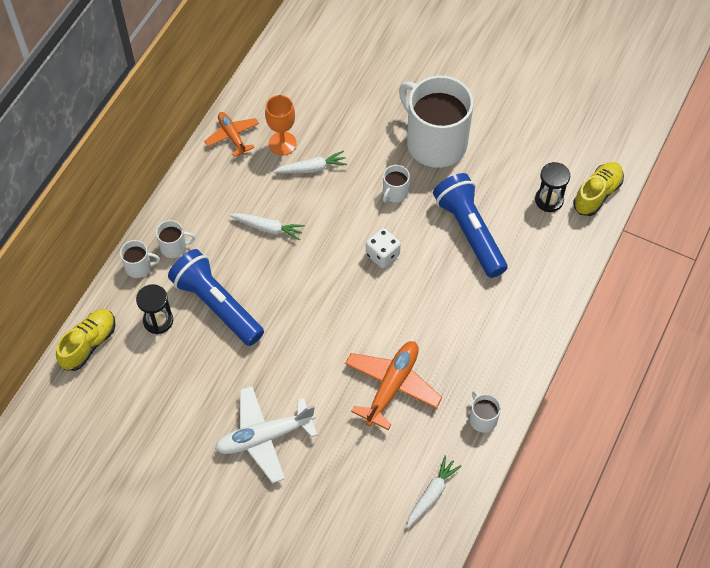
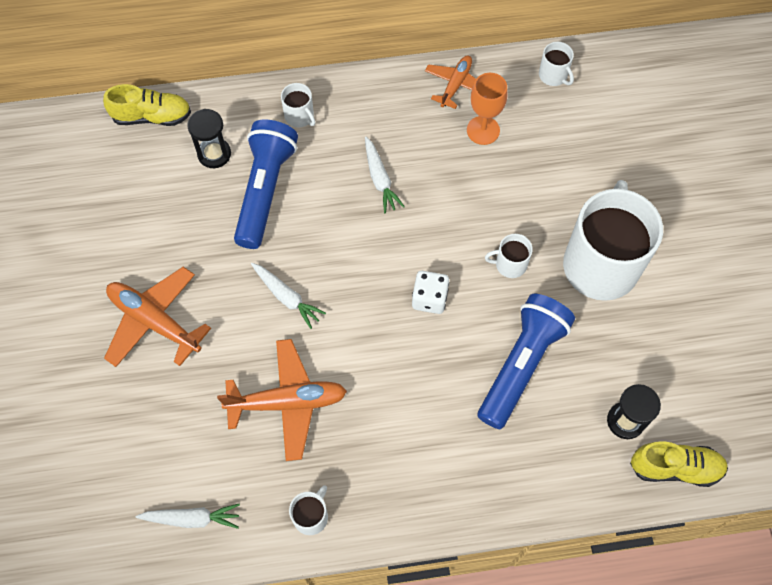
camera: 55 degrees right, 5 degrees up
white mug [120,240,160,278] -> white mug moved to [539,42,574,86]
white plane [215,386,318,483] -> orange plane [104,267,211,367]
white carrot [273,151,347,173] -> white carrot moved to [251,263,326,329]

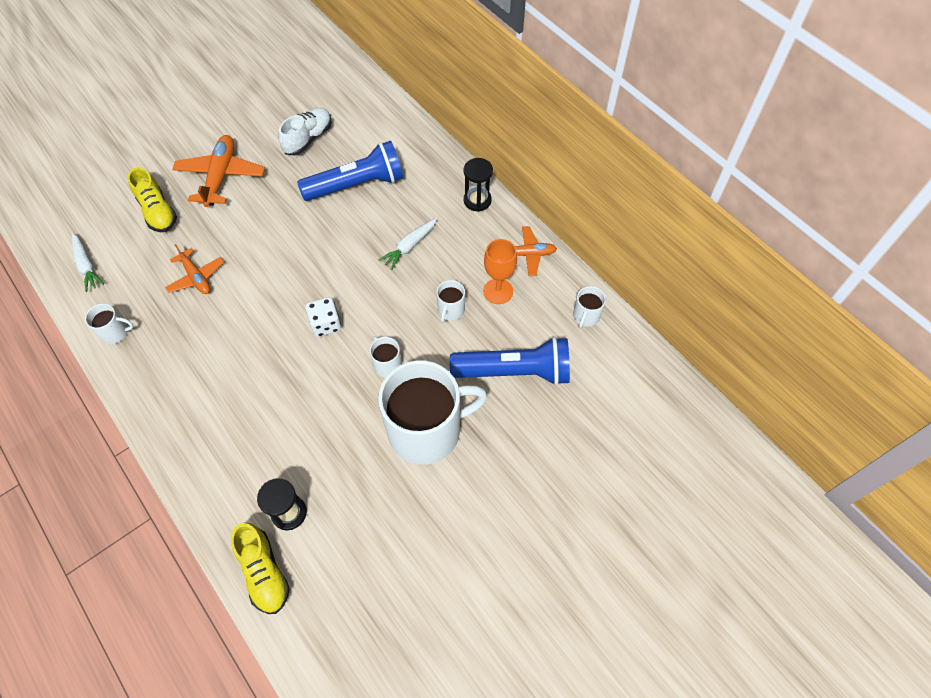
camera: 60 degrees right, 5 degrees down
yellow shoe [103,84,191,126] -> yellow shoe moved to [128,167,177,232]
black hourglass [187,109,231,168] -> black hourglass moved to [464,158,493,212]
orange plane [217,339,347,461] -> orange plane [165,244,224,294], size x0.62
white carrot [251,263,326,329] -> none
white mug [281,83,315,127] -> white mug moved to [436,280,465,323]
blue flashlight [478,294,575,429] -> blue flashlight moved to [450,337,570,386]
none -> white shoe [278,108,332,155]

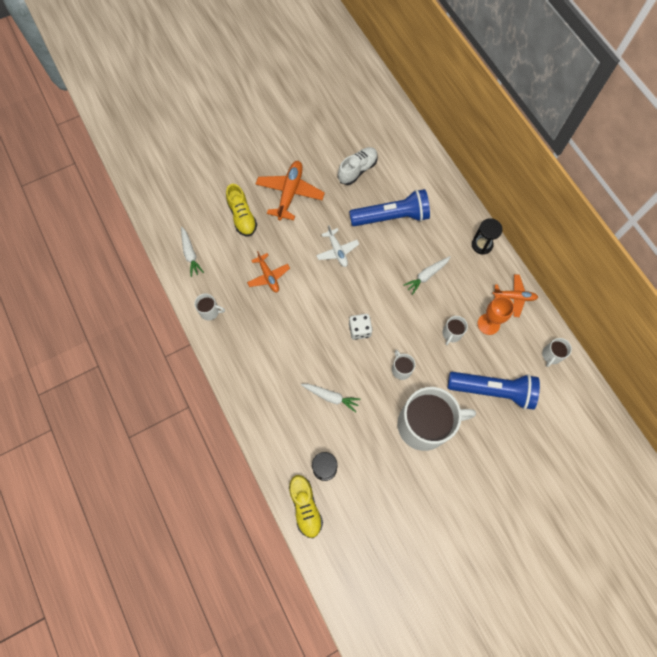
camera: 10 degrees right, 10 degrees up
none -> white carrot [301,384,361,412]
none -> white plane [316,225,359,267]

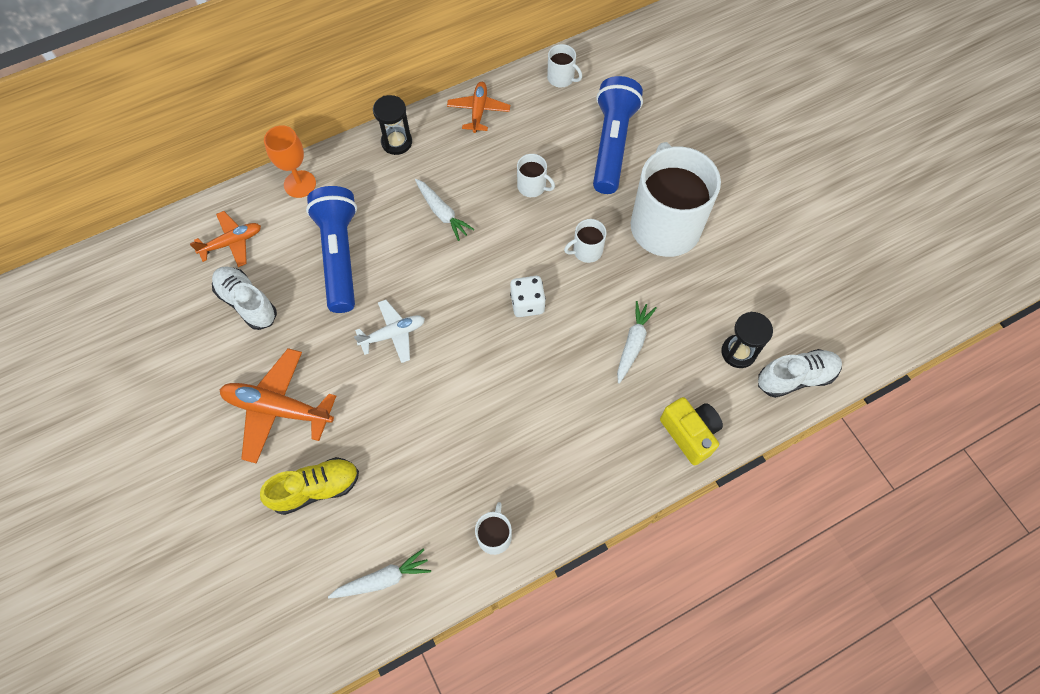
camera: 90 degrees left, 5 degrees down
orange plane [247,251,290,292] -> orange plane moved to [190,211,261,267]
yellow shoe [289,475,323,538] -> white shoe [758,349,842,398]
orange goblet [478,296,514,335] -> orange goblet moved to [264,125,316,198]
none -> yellow camera [660,397,723,465]

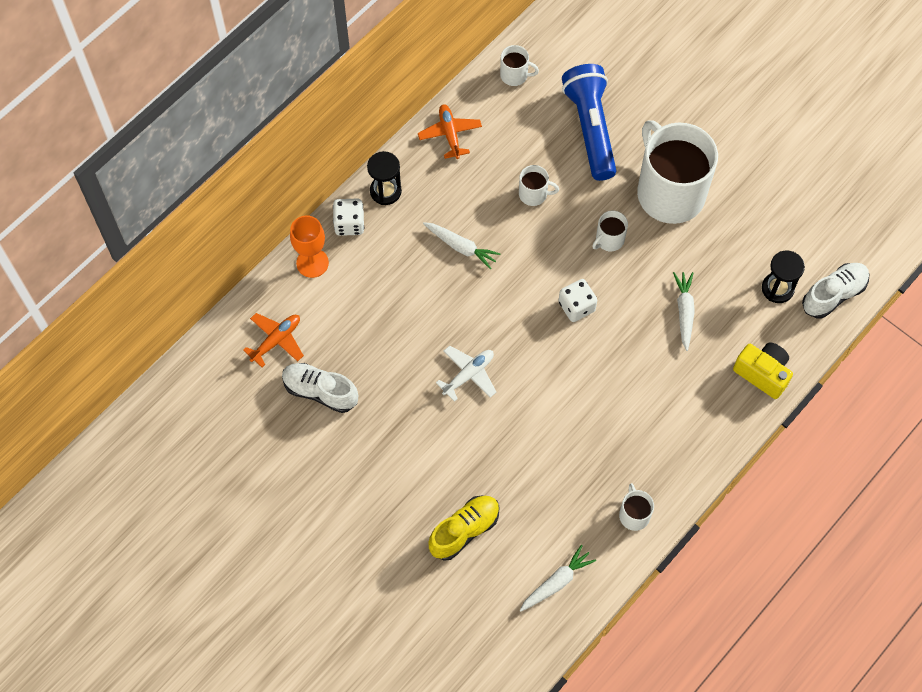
camera: 20 degrees left, 0 degrees up
orange plane [220,348,336,464] -> none
blue flashlight [306,186,357,313] -> none
none -> white dice [333,199,364,236]

